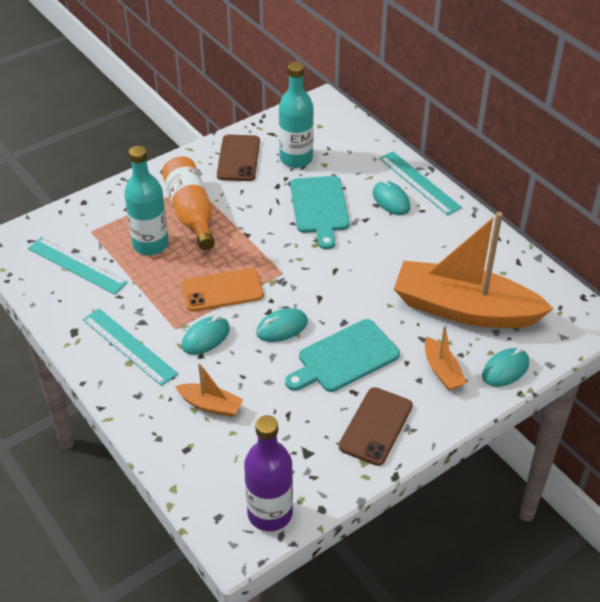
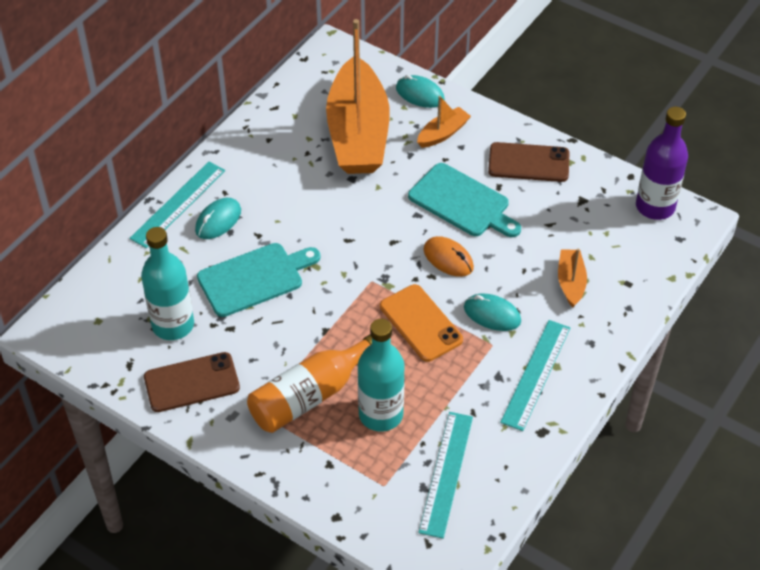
camera: 110 degrees left, 5 degrees up
turquoise mouse [256,308,308,342] -> orange mouse [424,236,474,277]

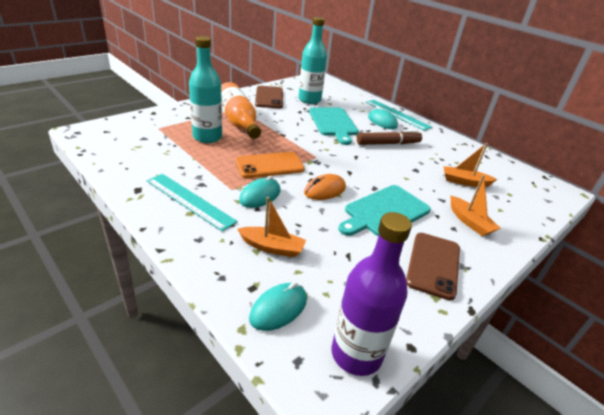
camera: 100 degrees right, 15 degrees down
orange boat [326,19,390,174] -> orange boat [443,143,497,187], size x0.42
turquoise mouse [396,75,445,108] -> turquoise mouse moved to [249,282,307,331]
turquoise ruler [418,412,473,539] -> none
none -> brown marker [357,130,422,145]

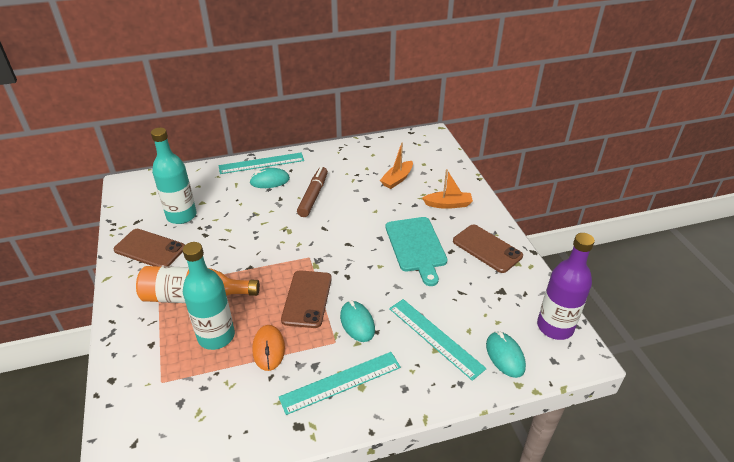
camera: 60 degrees left, 5 degrees up
orange phone [235,152,305,178] -> brown phone [281,270,332,328]
orange boat [237,197,306,257] -> turquoise ruler [389,299,487,381]
orange mouse [304,174,346,200] -> orange mouse moved to [252,325,285,371]
turquoise cutting board [309,107,359,145] -> none

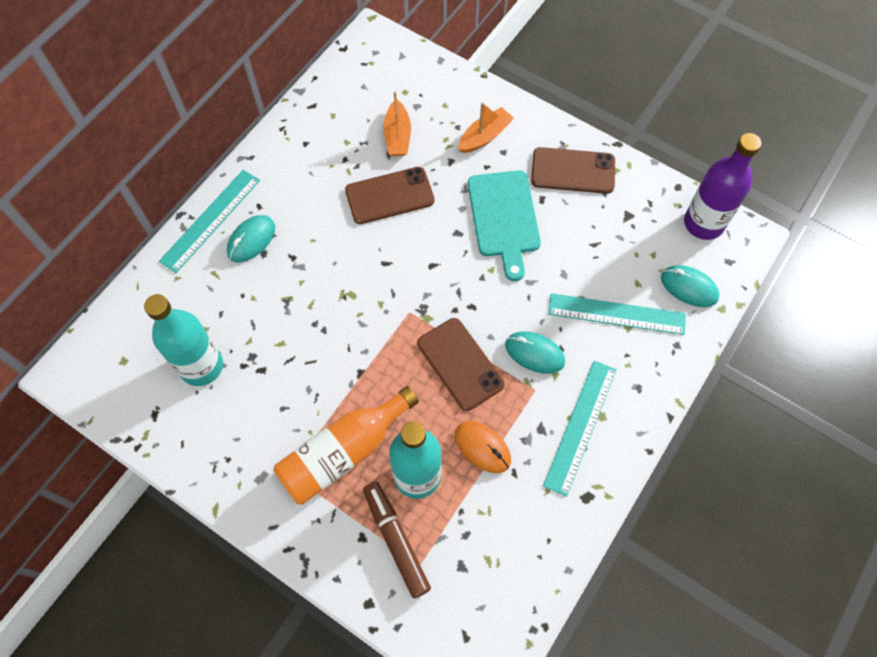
camera: 40 degrees left, 25 degrees up
brown phone [114,229,185,267] -> brown phone moved to [345,167,435,224]
brown marker [297,167,328,217] -> brown marker moved to [363,482,431,598]
turquoise cutting board [386,217,447,286] -> turquoise cutting board turned 45 degrees clockwise [468,170,541,281]

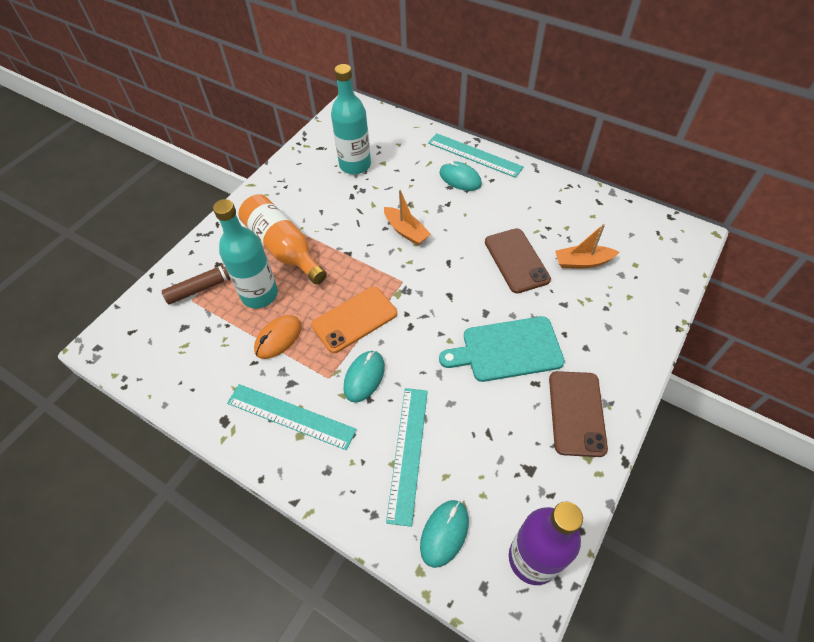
camera: 90 degrees right, 10 degrees down
brown phone [417,318,504,411] -> orange phone [311,287,397,353]
orange boat [458,102,514,153] -> orange boat moved to [384,189,431,245]

